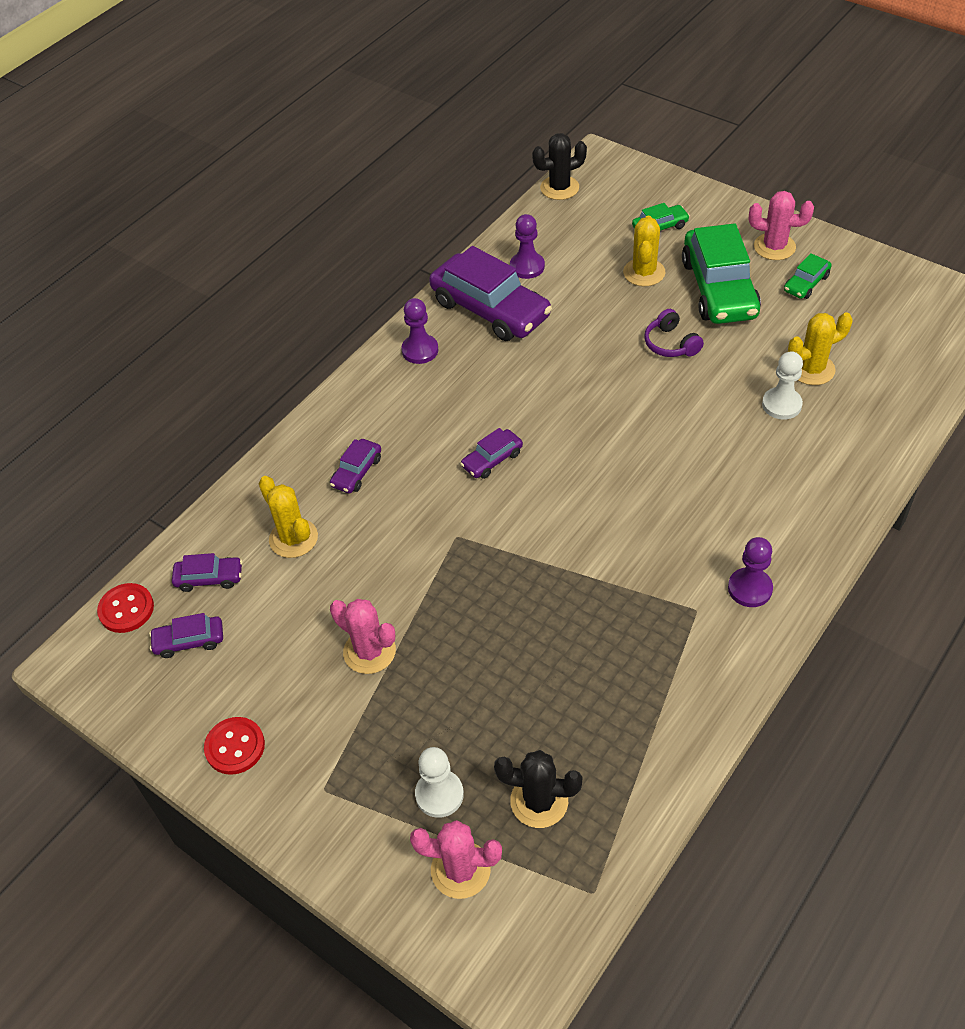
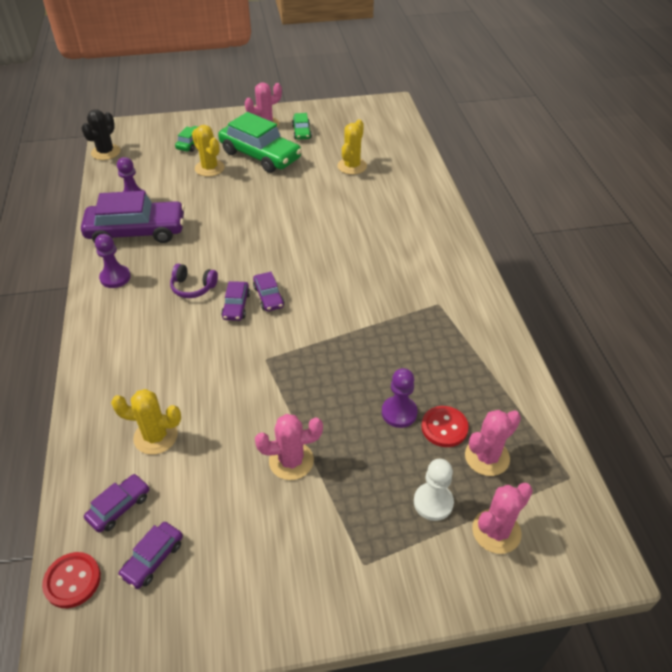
camera: 50 degrees left, 5 degrees down
red button [204,717,265,775] -> red button moved to [422,406,469,447]
purple car [330,439,381,494] -> purple car moved to [253,272,284,311]
black cactus [494,750,582,828] -> pink cactus [465,410,521,476]
purple headphones [644,309,704,357] -> purple headphones moved to [170,264,218,298]
purple pawn [728,537,773,607] -> purple pawn moved to [382,368,418,428]
white pawn [762,351,803,420] -> none

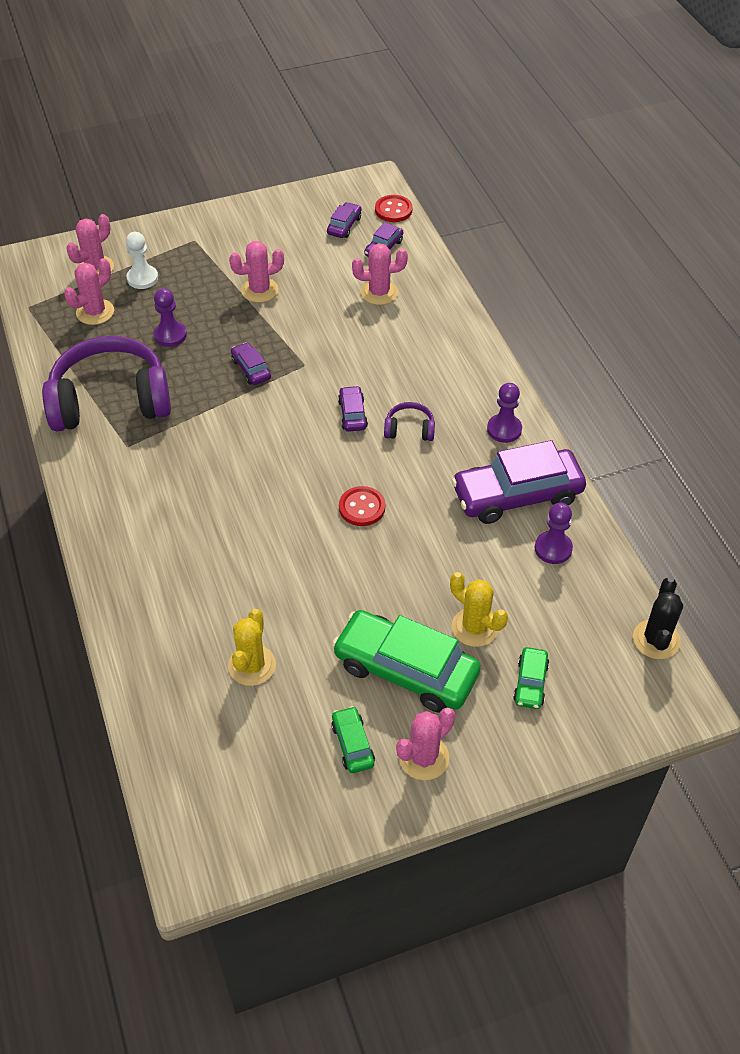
camera: 170 degrees right, 5 degrees up
yellow cactus [111,389,181,455] -> pink cactus [352,243,408,305]
purple car [253,272,284,311] -> purple car moved to [231,342,271,385]
red button [422,406,469,447] -> red button moved to [339,486,385,526]
none -> purple headphones [42,336,171,431]

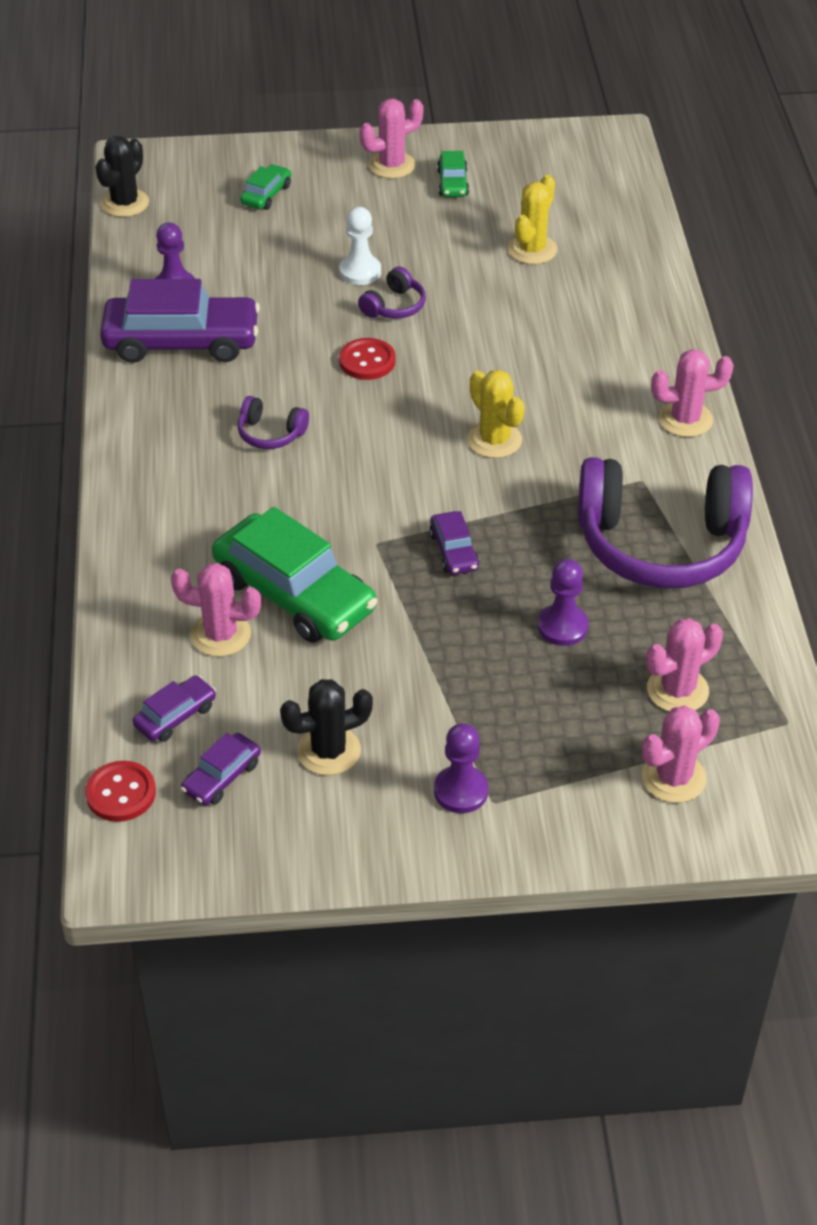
camera: 165 degrees left, 5 degrees down
white pawn [126,232,158,289] -> white pawn moved to [339,207,381,285]
pink cactus [229,241,284,303] -> pink cactus moved to [651,349,734,437]
green car [332,610,481,713] -> green car moved to [212,507,377,643]
purple car [338,386,368,432] -> none
yellow cactus [450,572,508,647] -> yellow cactus moved to [467,370,525,458]
purple pawn [487,383,522,443] -> purple pawn moved to [434,723,488,813]
none -> black cactus [280,679,373,775]
none -> purple headphones [358,267,426,318]

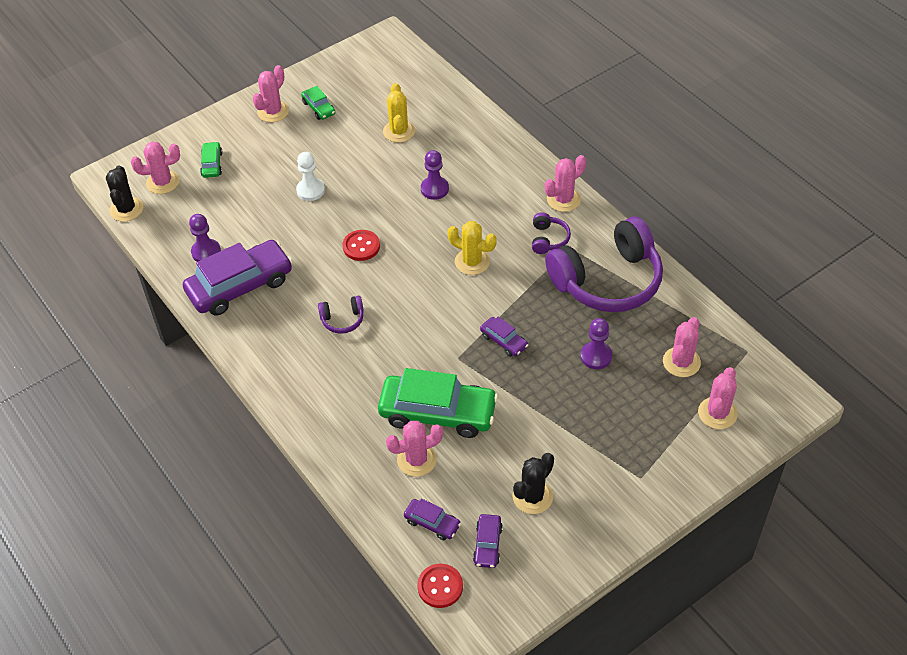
camera: 30 degrees left, 5 degrees up
purple car [133,675,216,742] -> purple car turned 105 degrees clockwise [404,498,461,540]
purple headphones [358,267,426,318] -> purple headphones moved to [532,212,571,254]
purple pawn [434,723,488,813] -> purple pawn moved to [421,150,449,200]
none -> pink cactus [131,142,180,194]

